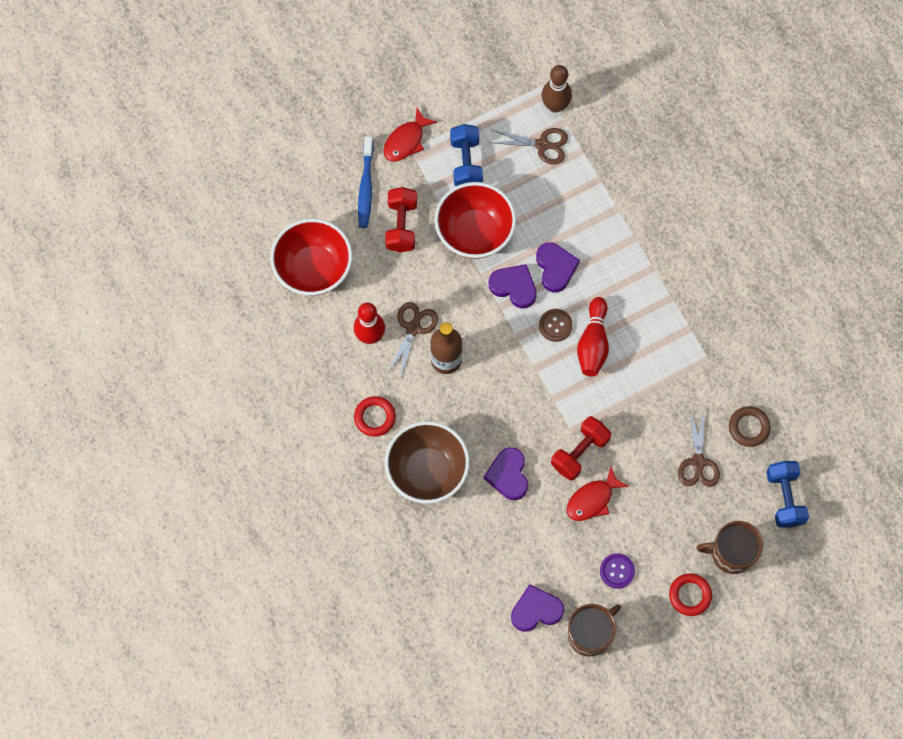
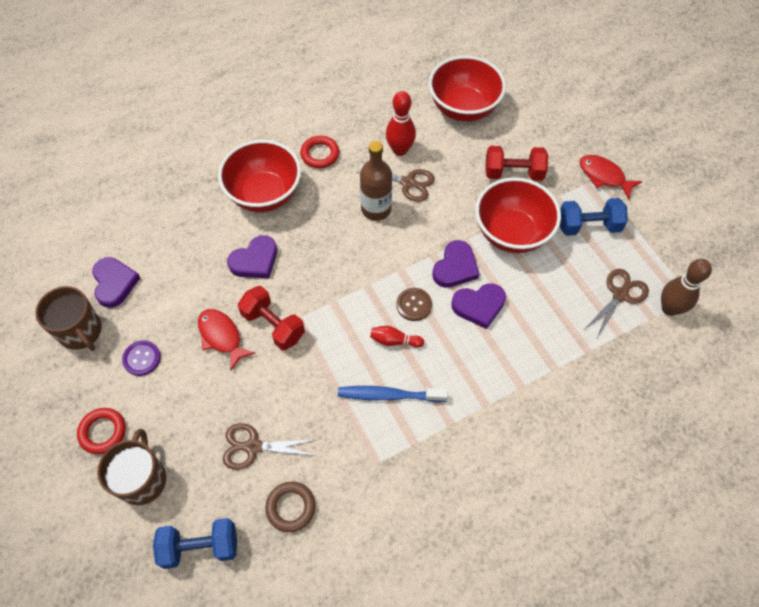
camera: 90 degrees right, 10 degrees down
blue toothbrush [358,136,374,228] -> blue toothbrush moved to [338,386,448,402]
brown bowl [385,421,470,504] -> red bowl [218,140,301,212]
purple heart [484,447,528,500] -> purple heart turned 150 degrees clockwise [227,235,277,278]
brown scissors [489,128,568,165] -> brown scissors turned 150 degrees counterclockwise [585,269,649,338]
red bowling pin [577,297,609,376] -> red bowling pin [370,326,424,348], size x0.59

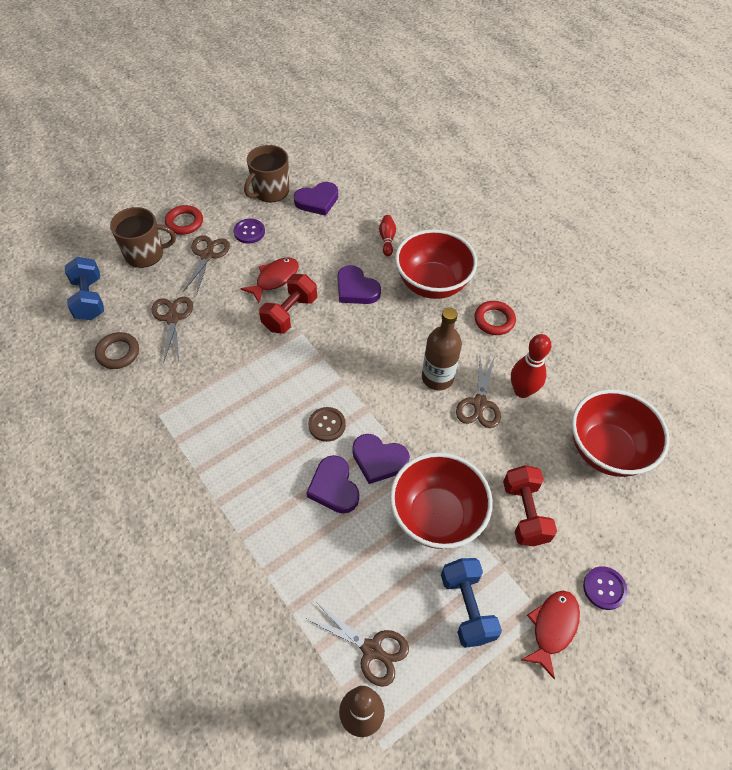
camera: 80 degrees right, 5 degrees down
blue toothbrush [338,386,448,402] -> none
red bowling pin [370,326,424,348] -> red bowling pin moved to [379,215,396,256]
none -> brown scissors [183,235,230,295]
none -> purple button [583,566,628,610]

